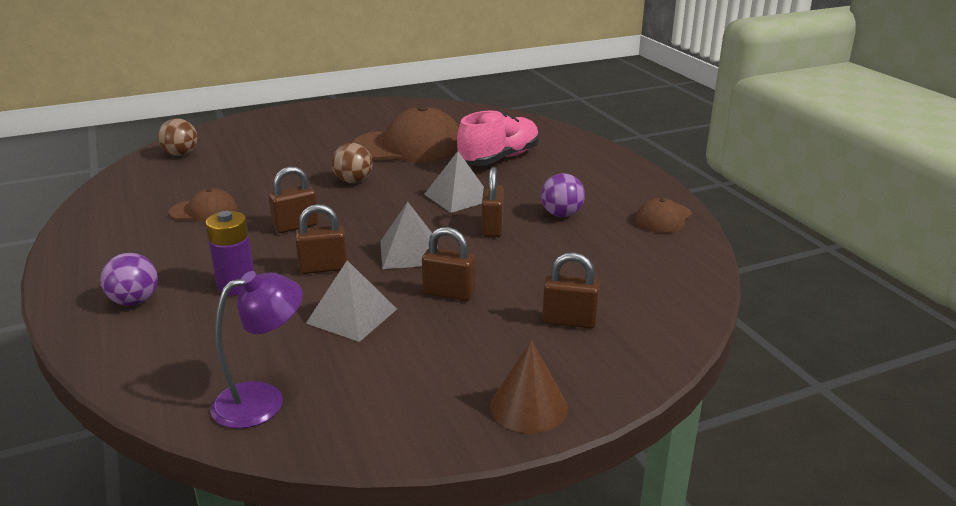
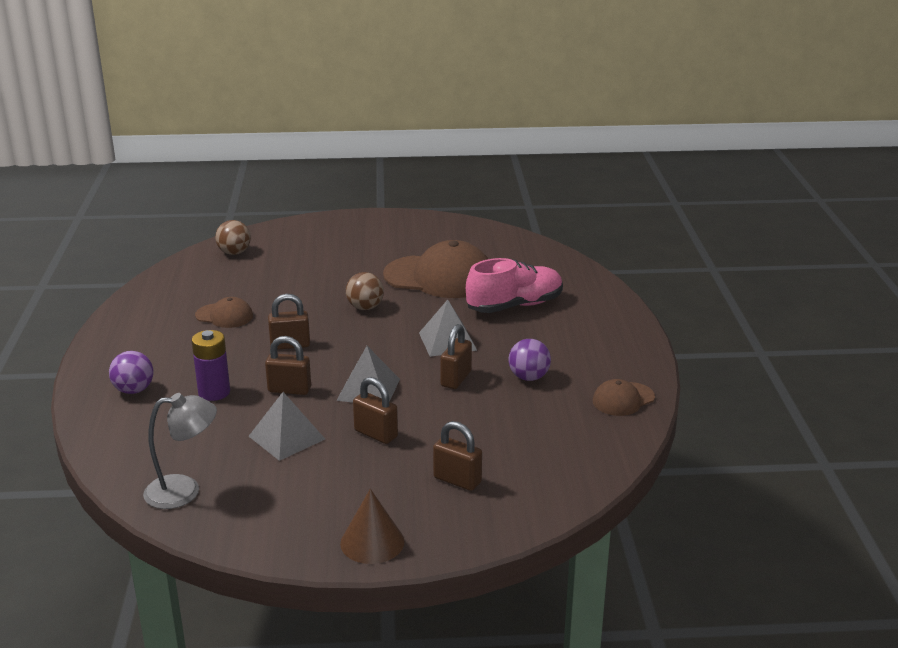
camera: 20 degrees right, 0 degrees up
purple lamp [210,271,303,429] -> grey lamp [143,393,217,509]

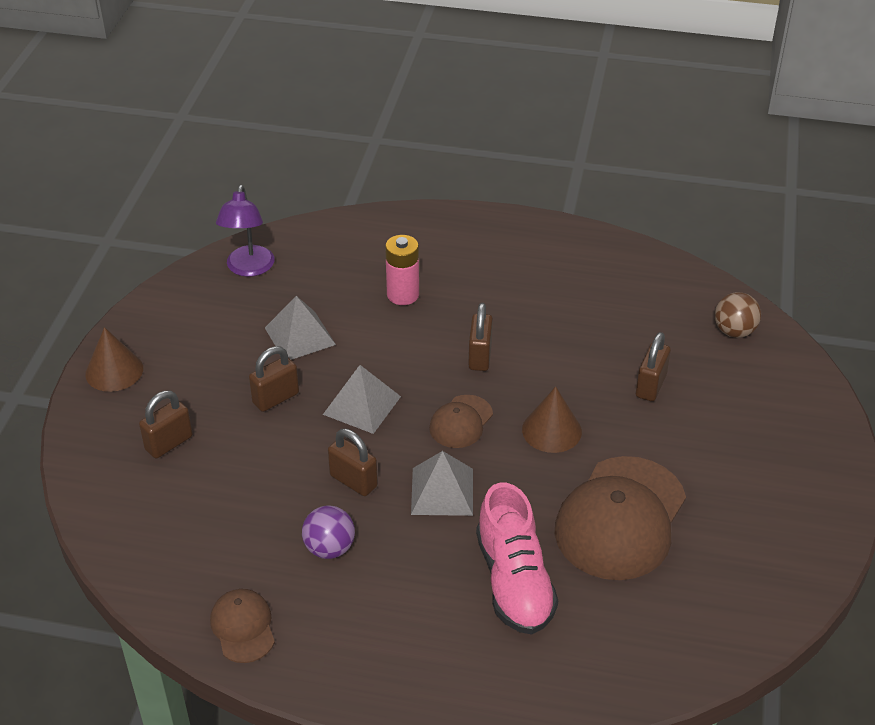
camera: 105 degrees right, 15 degrees up
purple ball [109,351,153,394] -> none
grey lamp [143,393,217,509] -> purple lamp [216,185,275,277]
purple battery [192,330,230,401] -> pink battery [385,235,419,305]
brown cap [195,297,253,328] -> brown cap moved to [429,395,493,448]
brown padlock [265,336,311,395] -> brown padlock moved to [636,332,671,401]
brown ball [346,272,384,310] -> brown cone [522,387,582,453]

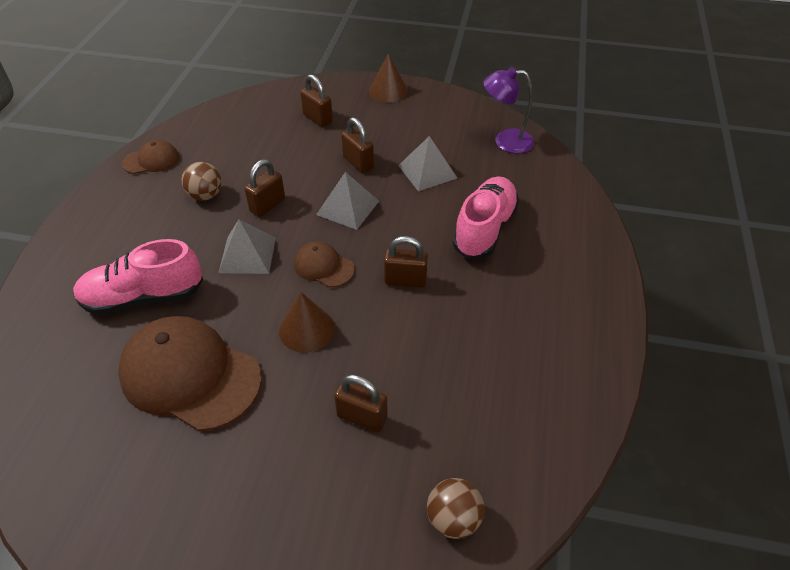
camera: 90 degrees right, 5 degrees up
purple ball [302,505,355,559] -> brown ball [182,162,222,201]
pink battery [385,235,419,305] -> pink shoe [452,176,520,259]

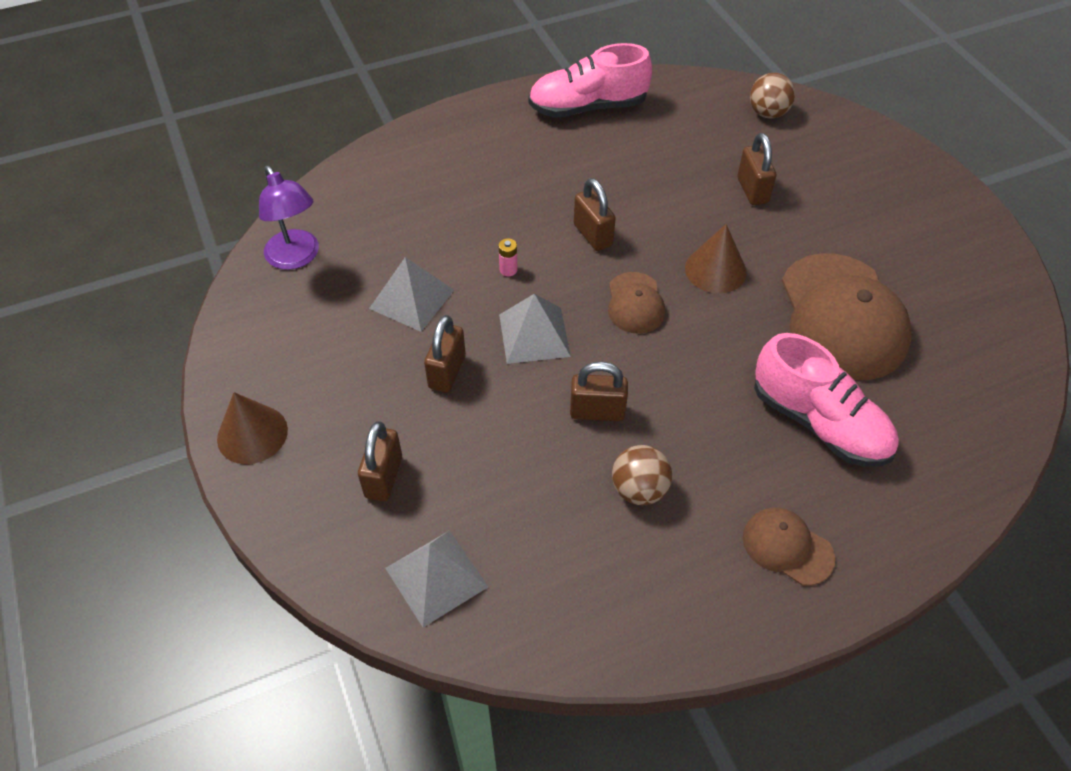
camera: 125 degrees left, 5 degrees up
brown cap [122,140,179,174] -> brown cap moved to [743,507,835,586]
grey pyramid [218,219,276,274] -> grey pyramid moved to [385,530,488,627]
pink shoe [452,176,520,259] -> pink shoe moved to [528,43,652,118]
none -> pink battery [499,238,517,276]

